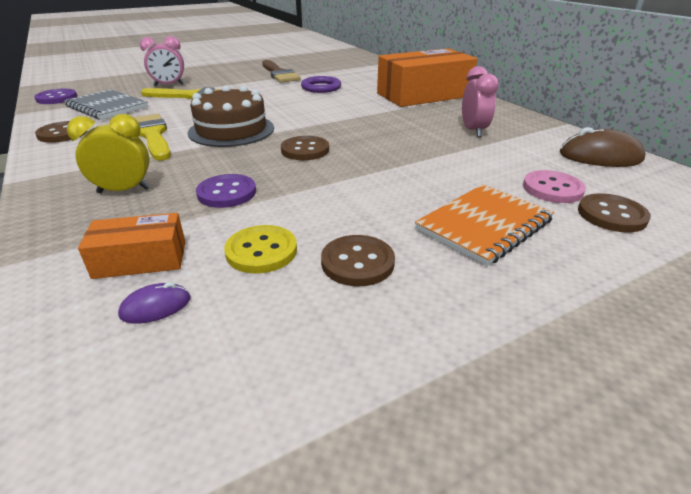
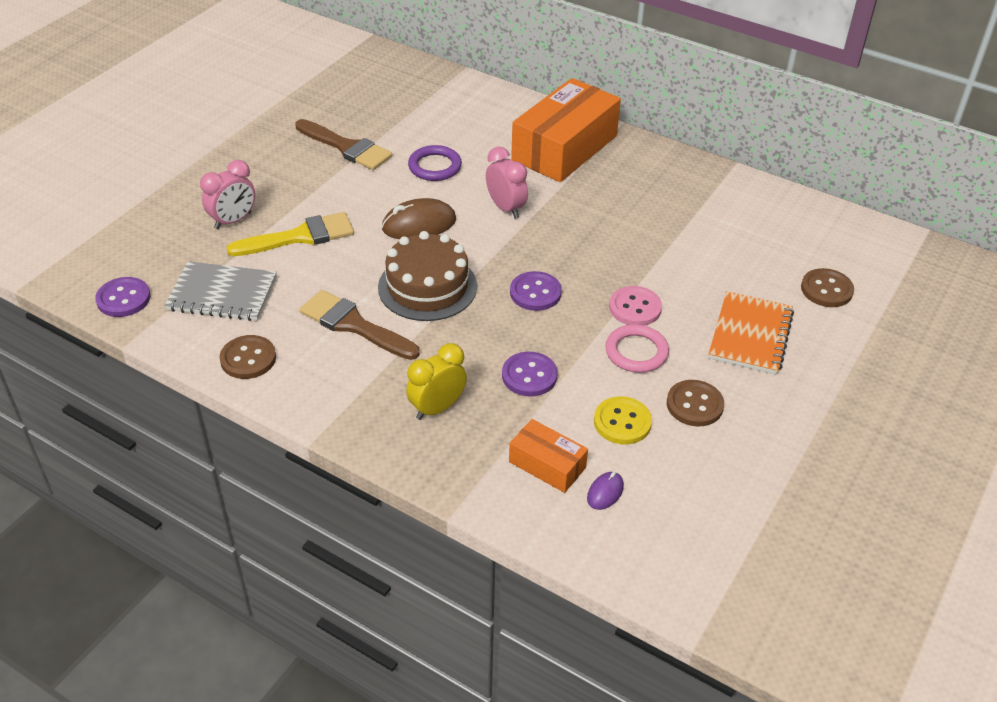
camera: 30 degrees left, 10 degrees up
orange box [78,213,185,279] -> orange box turned 75 degrees clockwise [509,419,588,493]
yellow brush [134,114,171,161] -> brown brush [300,290,420,360]
brown button [281,136,329,160] -> purple button [510,271,562,311]
pink clock [462,66,499,137] -> pink clock moved to [486,147,528,219]
pink button [523,170,586,203] -> pink button moved to [609,286,662,326]
brown mouse [560,127,646,167] -> brown mouse moved to [382,198,456,239]
none -> pink ring [605,324,669,373]

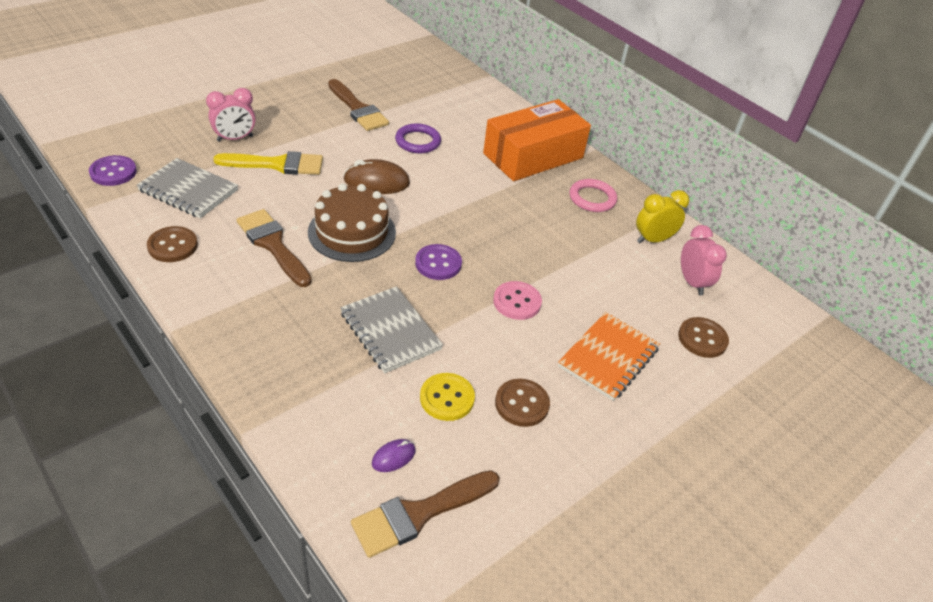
camera: 15 degrees right, 0 degrees up
yellow clock [406,343,467,420] -> yellow clock moved to [636,190,689,243]
pink clock [486,147,528,219] -> pink clock moved to [681,225,727,296]
purple button [502,352,557,396] -> grey notebook [340,286,443,373]
orange box [509,419,588,493] -> none
pink ring [605,324,669,373] -> pink ring moved to [570,179,617,212]
none -> brown brush [351,470,500,558]

